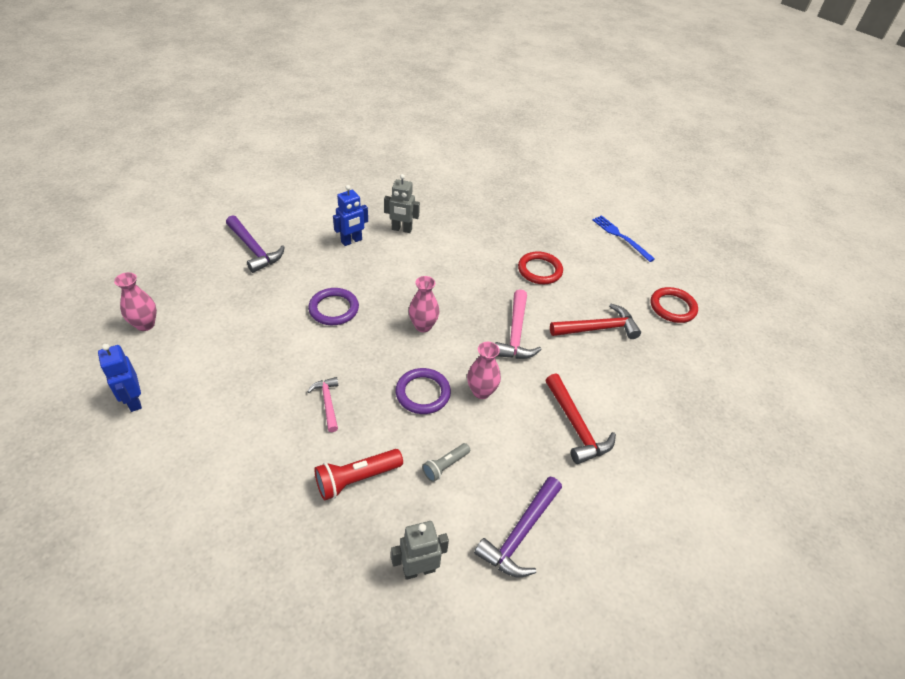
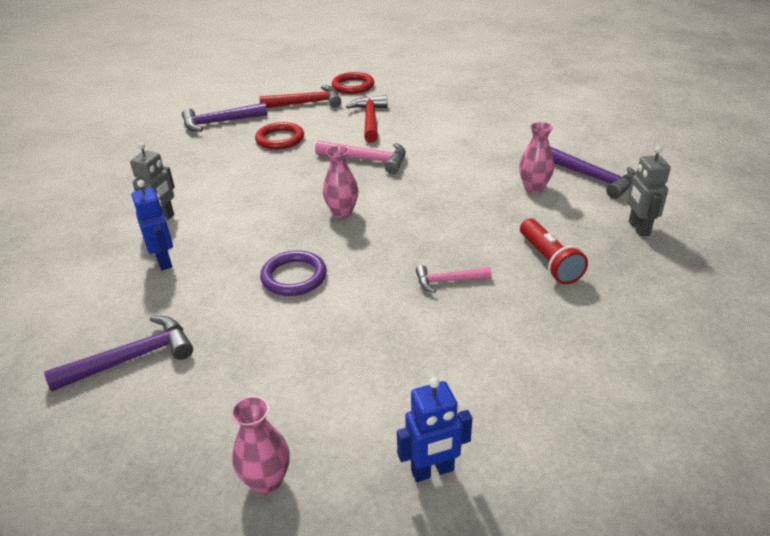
camera: 75 degrees left, 10 degrees down
purple ring [396,368,451,414] -> none
grey flashlight [422,443,470,482] -> none
pink vase [467,342,501,399] -> pink vase moved to [519,122,554,193]
red hammer [545,373,616,464] -> red hammer moved to [259,85,341,108]
blue fork [592,215,655,262] -> none
none -> purple hammer [182,103,267,132]

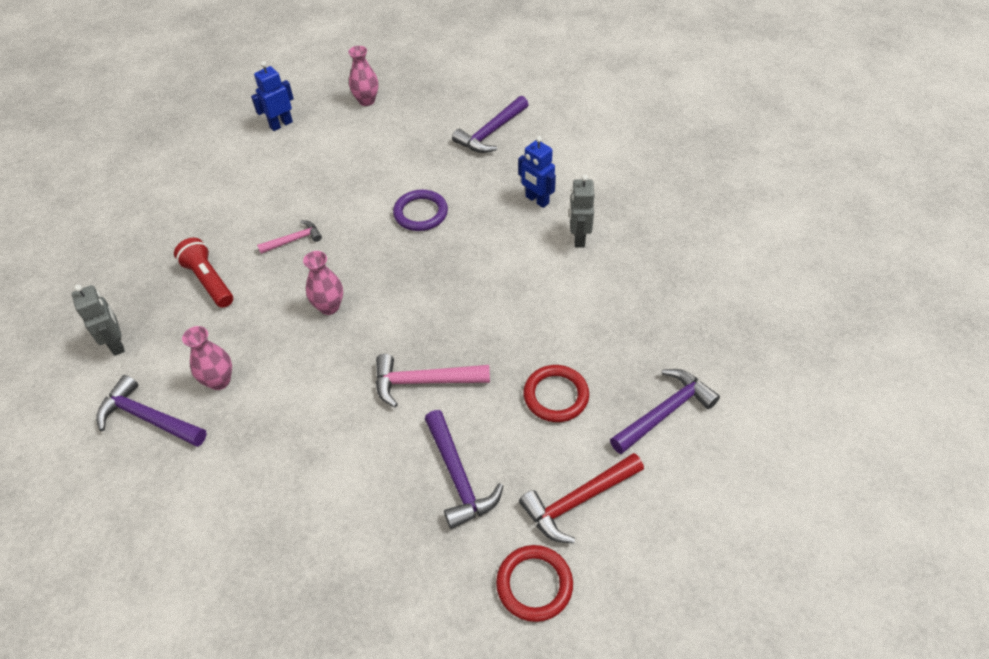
camera: 160 degrees right, 15 degrees up
pink vase [323,146,358,218] -> pink vase moved to [303,251,343,315]
red hammer [346,95,388,143] -> purple hammer [425,410,503,529]

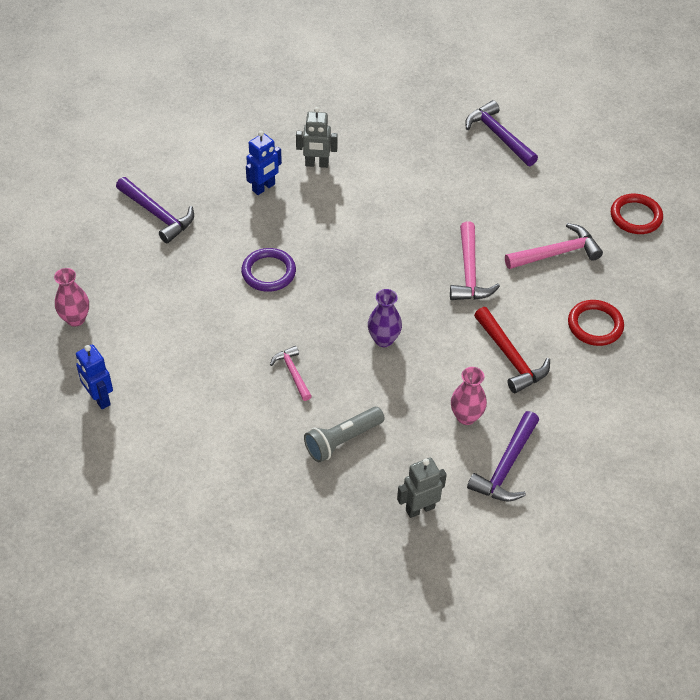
camera: 90 degrees left, 0 degrees up
red flashlight [174,238,233,308] -> grey flashlight [304,407,385,462]
pink vase [303,251,343,315] -> purple vase [368,289,402,347]
purple hammer [425,410,503,529] -> pink hammer [505,223,603,269]
red hammer [519,453,644,543] -> red hammer moved to [474,307,550,393]
red ring [523,365,589,422] -> red ring moved to [568,300,624,346]

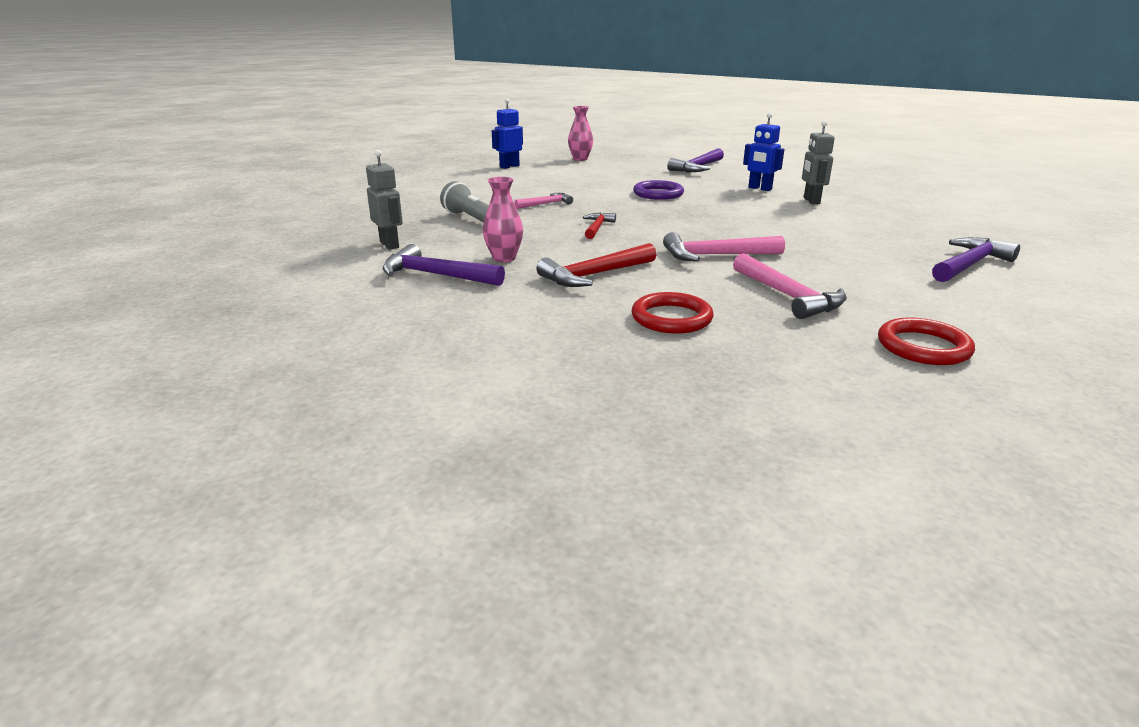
camera: 85 degrees right, 25 degrees down
purple vase [368,289,402,347] -> red hammer [583,212,616,239]

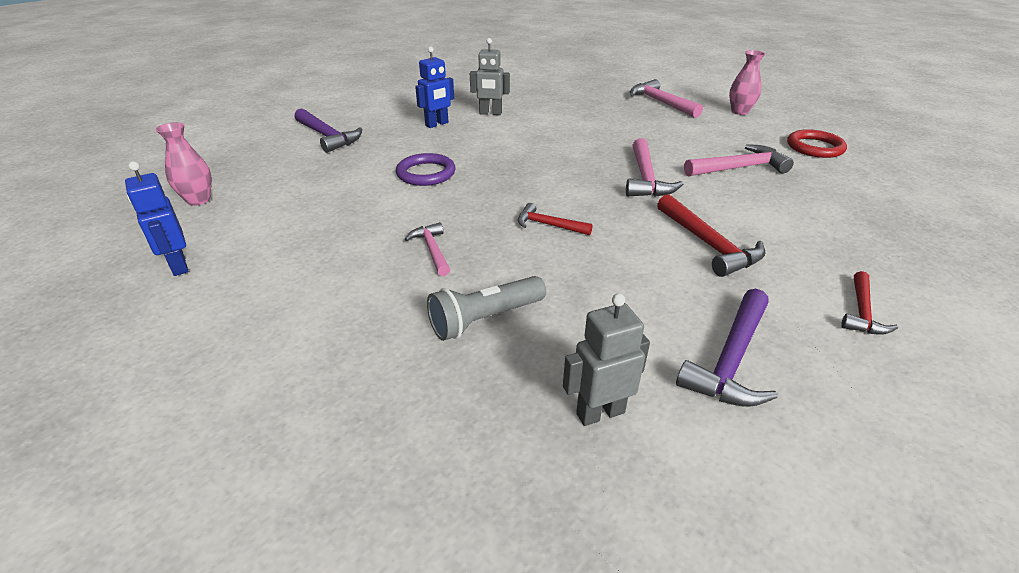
camera: 80 degrees left, 10 degrees up
pink vase [483,177,523,262] -> pink vase moved to [729,50,765,115]
red ring [631,292,714,334] -> none
purple hammer [932,237,1020,282] -> pink hammer [630,79,703,118]
none -> red hammer [841,271,898,335]

